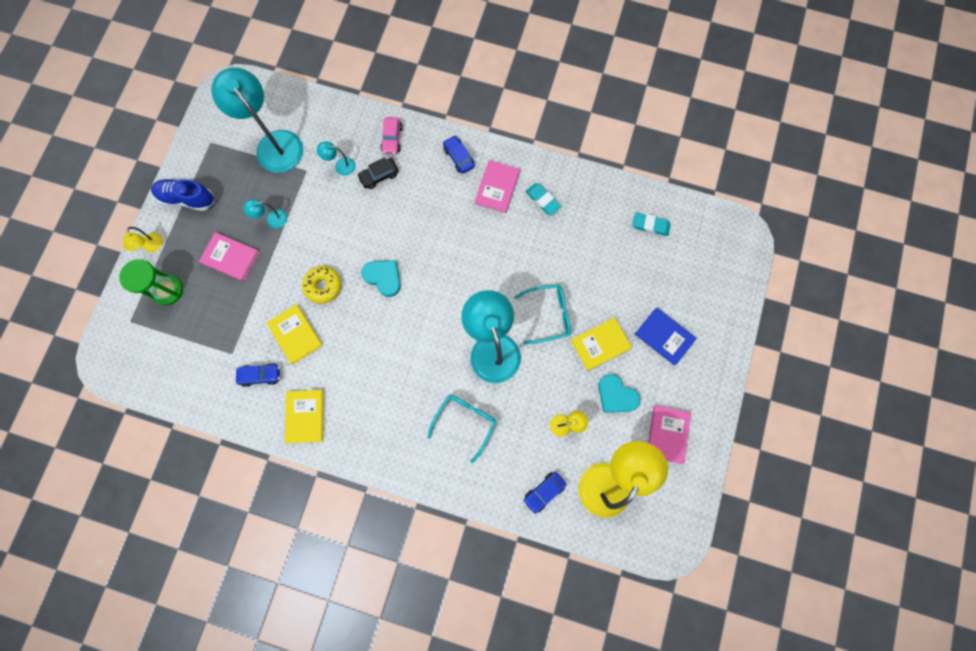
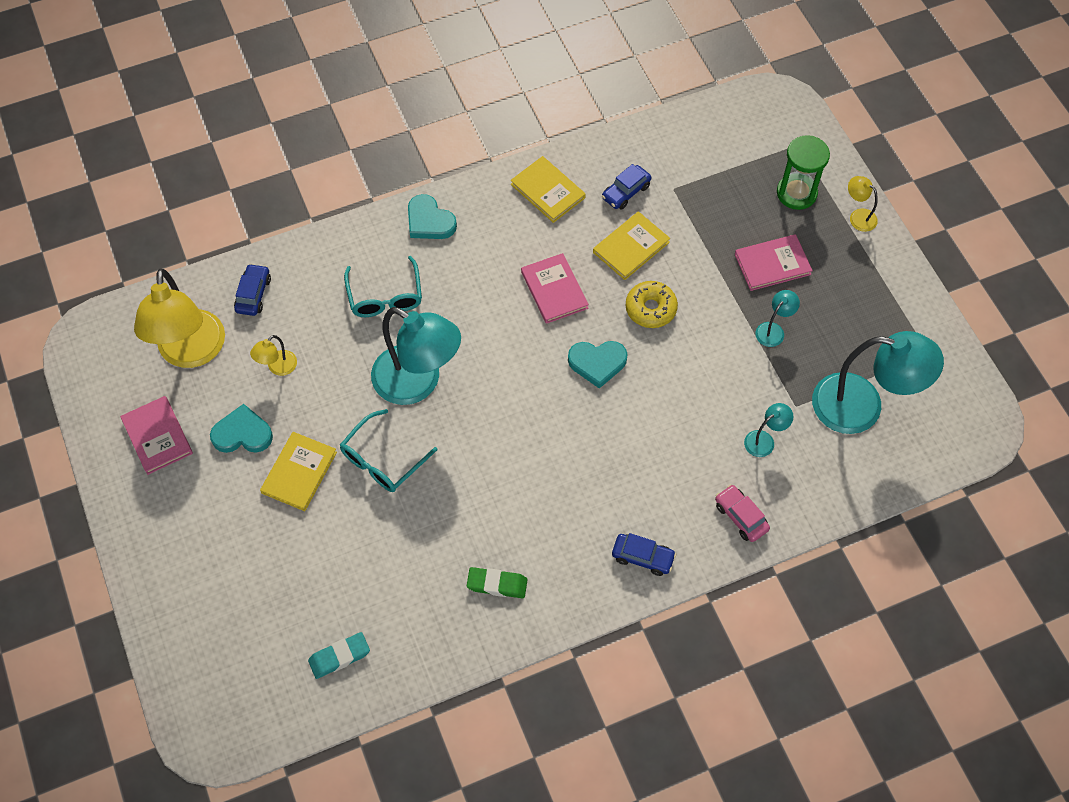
camera: 140 degrees right, 15 degrees down
blue shoe [151,179,214,211] -> none
yellow book [267,304,323,364] -> yellow book turned 60 degrees counterclockwise [593,211,670,280]
black car [357,157,399,189] -> none
pink book [475,160,520,213] -> pink book moved to [521,253,589,324]
turquoise eraser [526,183,561,215] -> green eraser [467,567,527,598]
blue book [635,308,697,366] -> none
none -> turquoise heart [408,194,457,239]

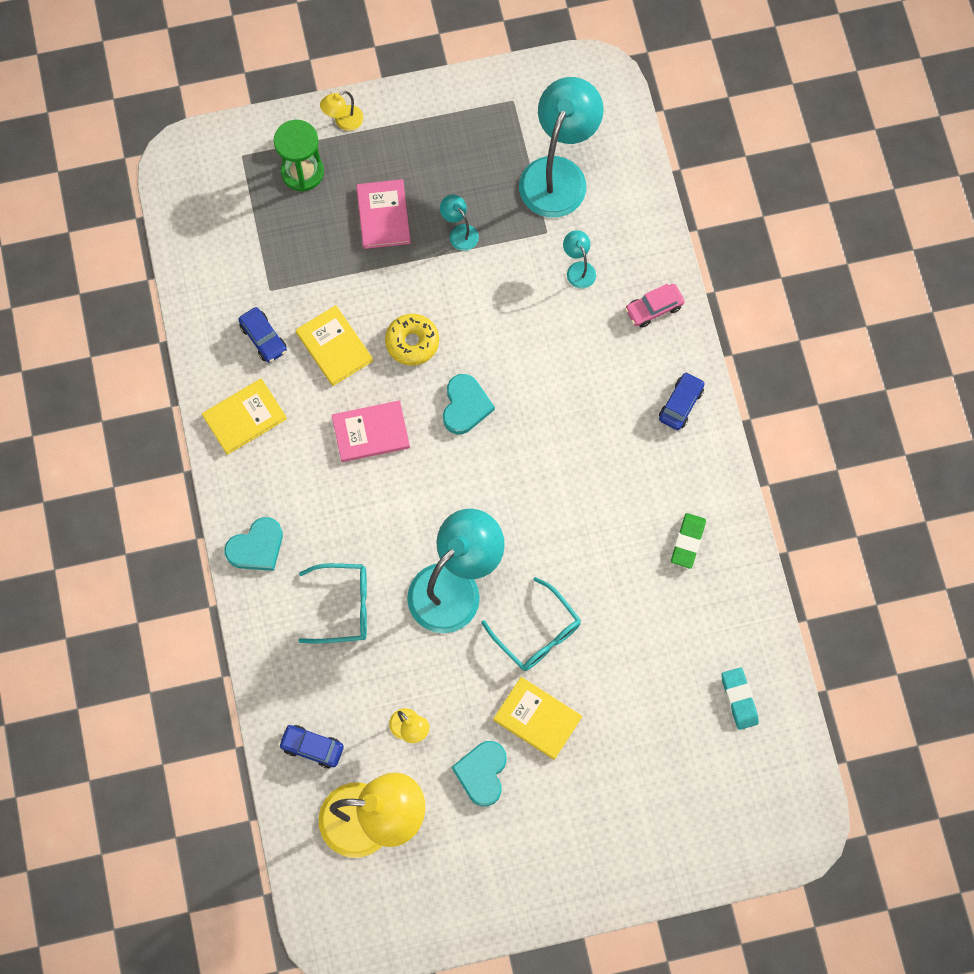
camera: 80 degrees left, 10 degrees up
pink book [120,396,193,475] -> none

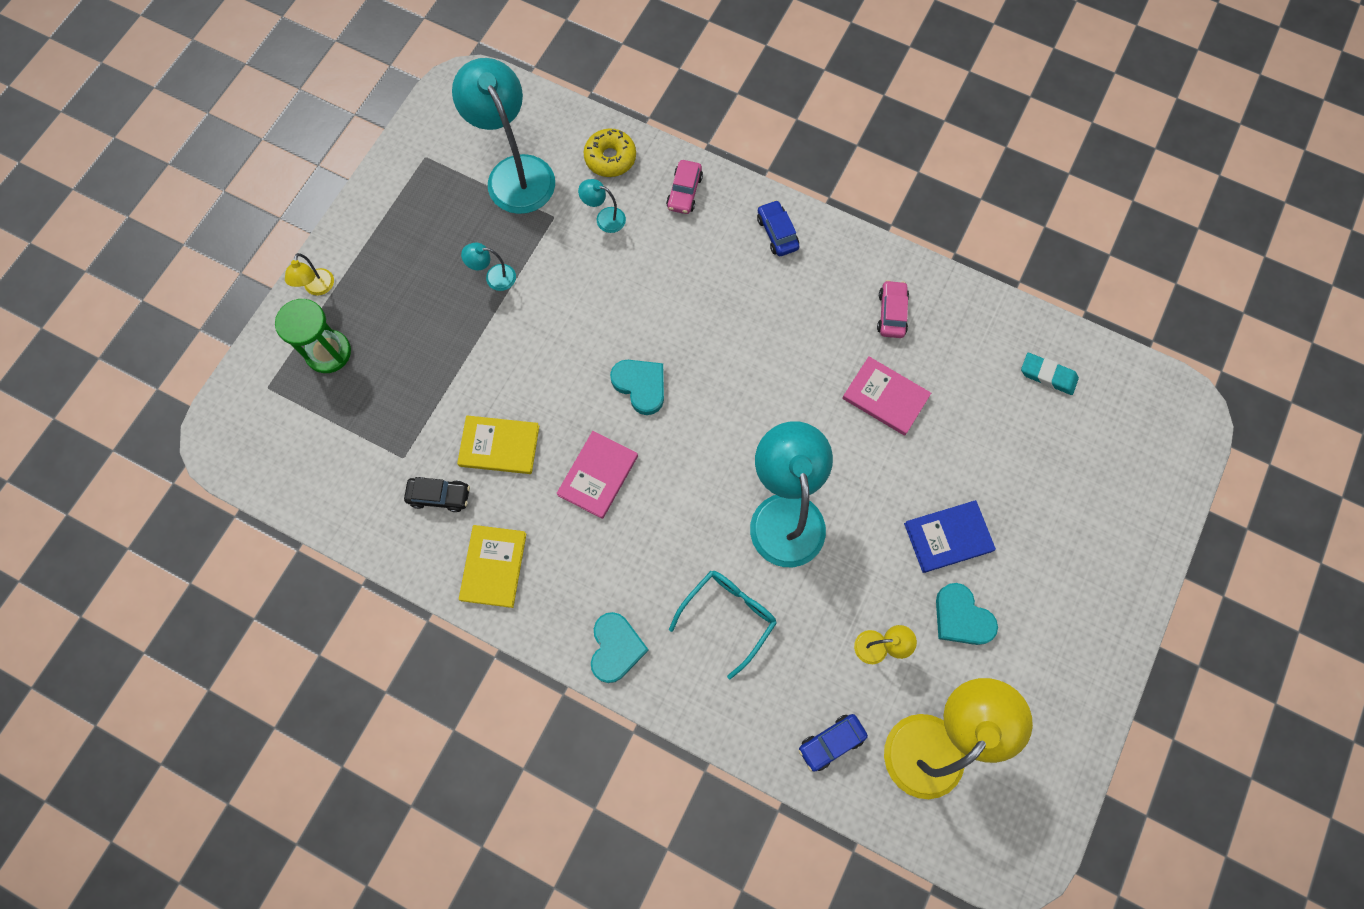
camera: 50 degrees left, 0 degrees up
blue car [238,307,287,363] -> black car [404,477,470,512]
pink book [356,179,411,249] -> pink book moved to [843,357,931,435]
yellow donut [385,314,439,366] -> yellow donut moved to [584,128,636,177]
turquoise glasses [481,577,581,671] -> none
yellow book [493,677,582,760] -> blue book [904,500,996,573]
green eraser [671,513,706,569] -> pink car [877,280,909,338]

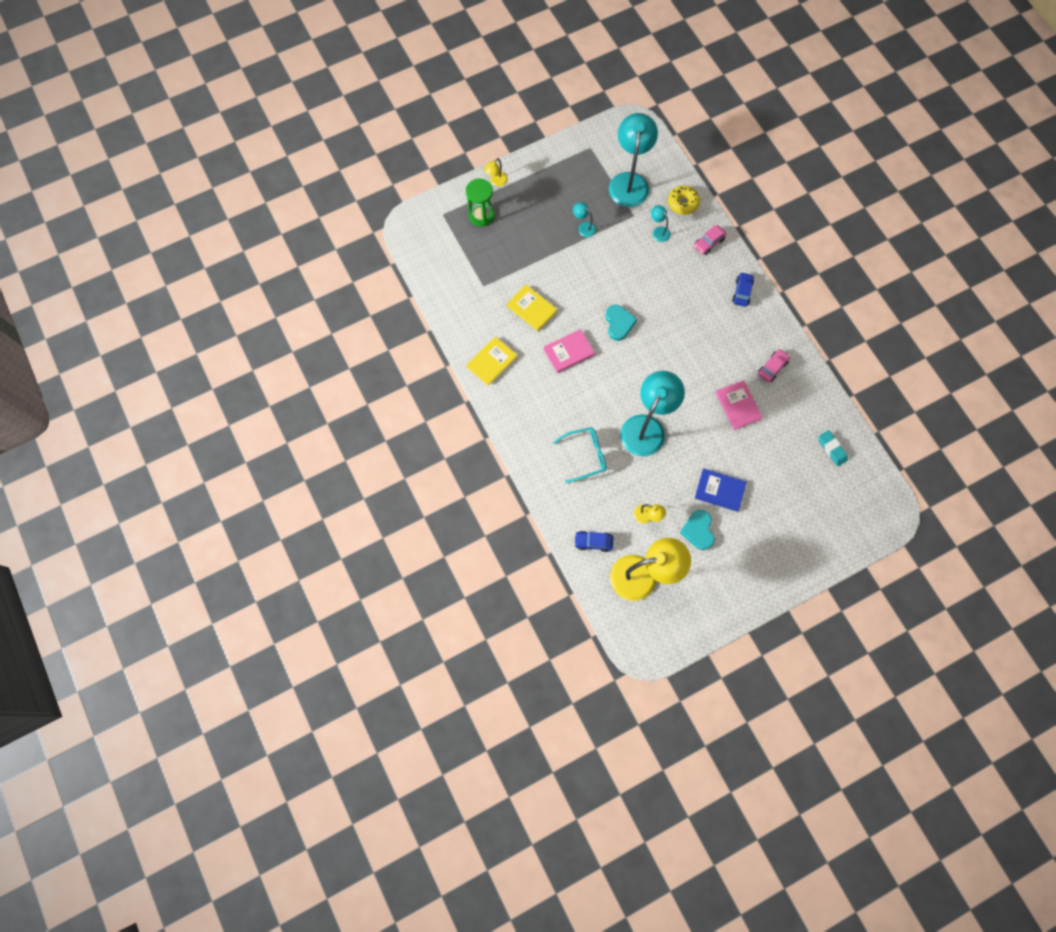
camera: 35 degrees right, 0 degrees up
black car [404,477,470,512] -> none
turquoise heart [591,612,649,683] -> none

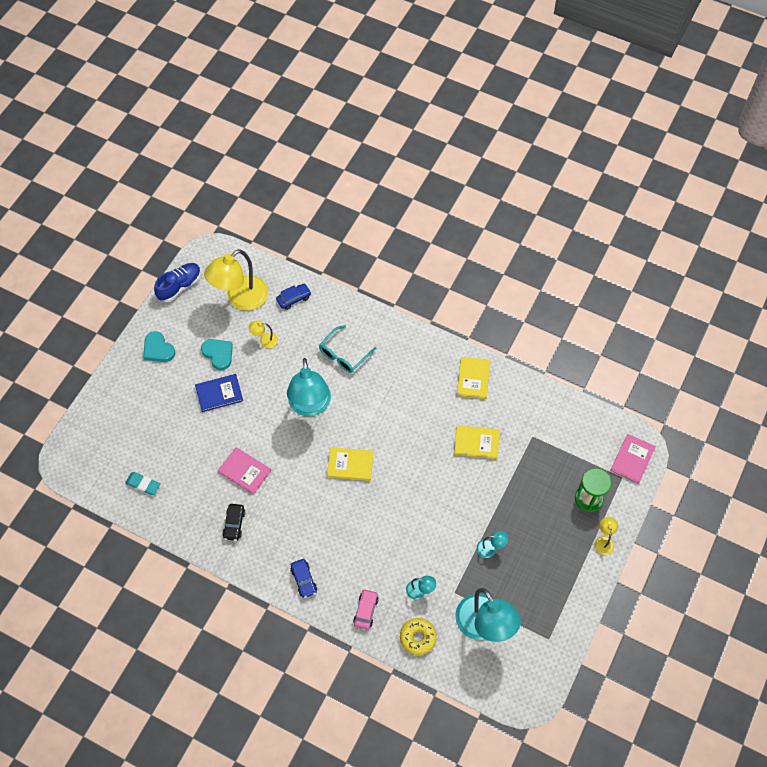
camera: 145 degrees right, 10 degrees down
pink book [544,329,595,373] -> pink book moved to [610,434,656,484]
turquoise heart [605,305,637,341] -> turquoise heart moved to [143,331,175,362]
pink car [758,349,790,382] -> black car [223,504,245,541]
none -> blue shoe [154,263,201,302]
none -> yellow book [327,447,373,481]

